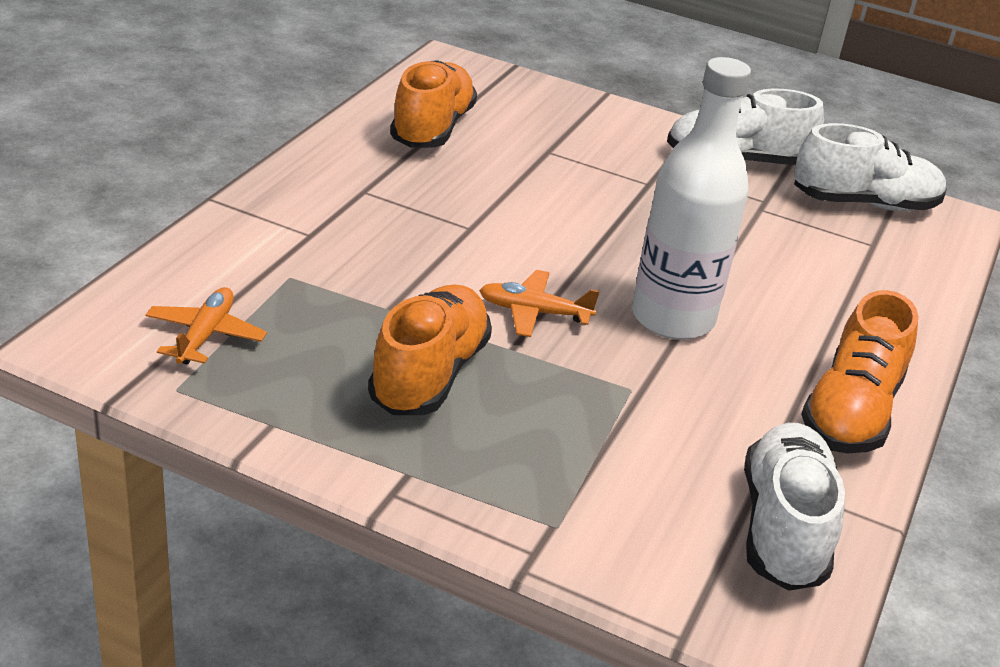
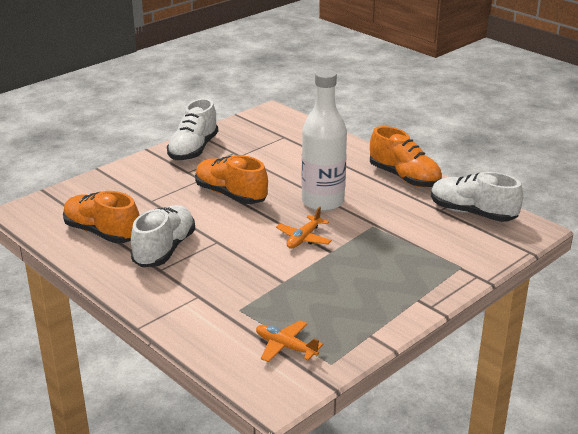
camera: 65 degrees left, 5 degrees down
orange shoe [368,284,492,415] -> orange shoe moved to [195,155,268,204]
white shoe [794,123,947,211] -> white shoe moved to [131,205,195,267]

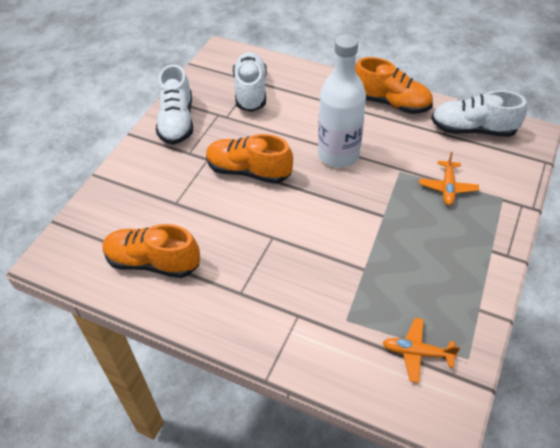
camera: 20 degrees left, 20 degrees up
white shoe [131,205,195,267] -> white shoe moved to [233,52,267,112]
orange plane [276,207,332,249] -> orange plane moved to [419,152,479,205]

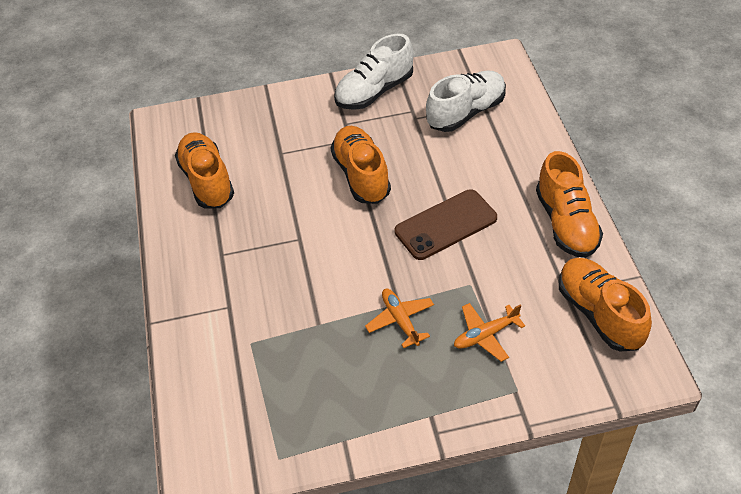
camera: 55 degrees right, 0 degrees up
white bottle [318,34,366,168] -> brown phone [395,189,497,260]
orange plane [383,318,460,383] -> orange plane moved to [365,289,434,348]
white shoe [431,90,527,137] -> orange shoe [559,258,652,352]

